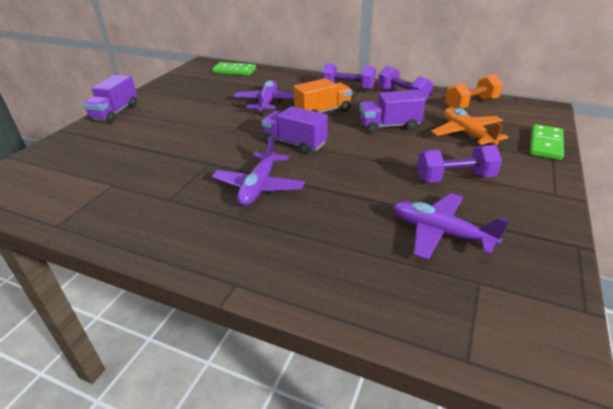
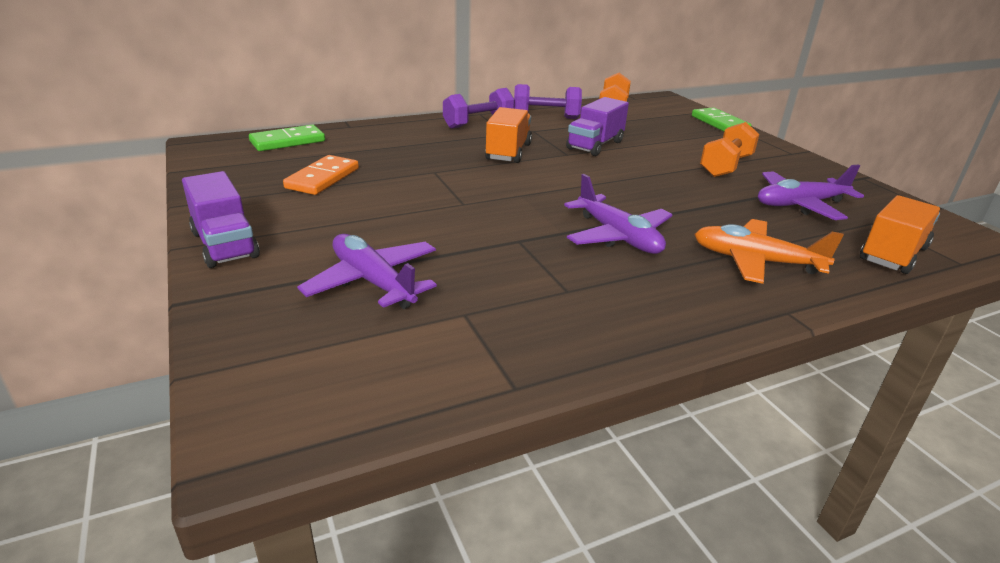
camera: 50 degrees left, 5 degrees down
purple plane [233,80,294,115] -> purple plane moved to [297,234,437,309]
purple truck [262,106,328,154] -> none
purple dumbbell [417,145,502,183] -> orange dumbbell [700,122,760,177]
orange plane [431,107,509,145] -> orange plane moved to [694,219,844,284]
none -> orange domino [283,155,359,195]
none -> orange truck [860,195,940,274]

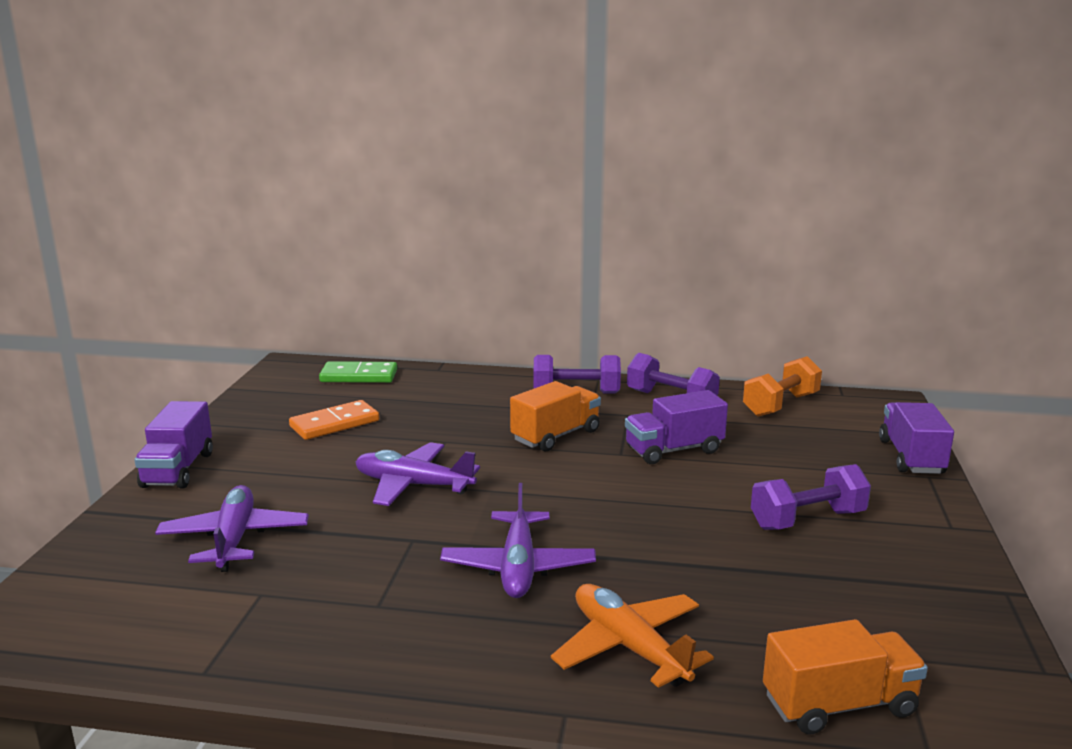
camera: 35 degrees right, 10 degrees down
green domino [692,107,751,131] -> purple truck [879,402,954,474]
orange dumbbell [700,122,760,177] -> purple dumbbell [751,464,871,530]
purple plane [758,165,864,220] -> purple plane moved to [356,442,480,506]

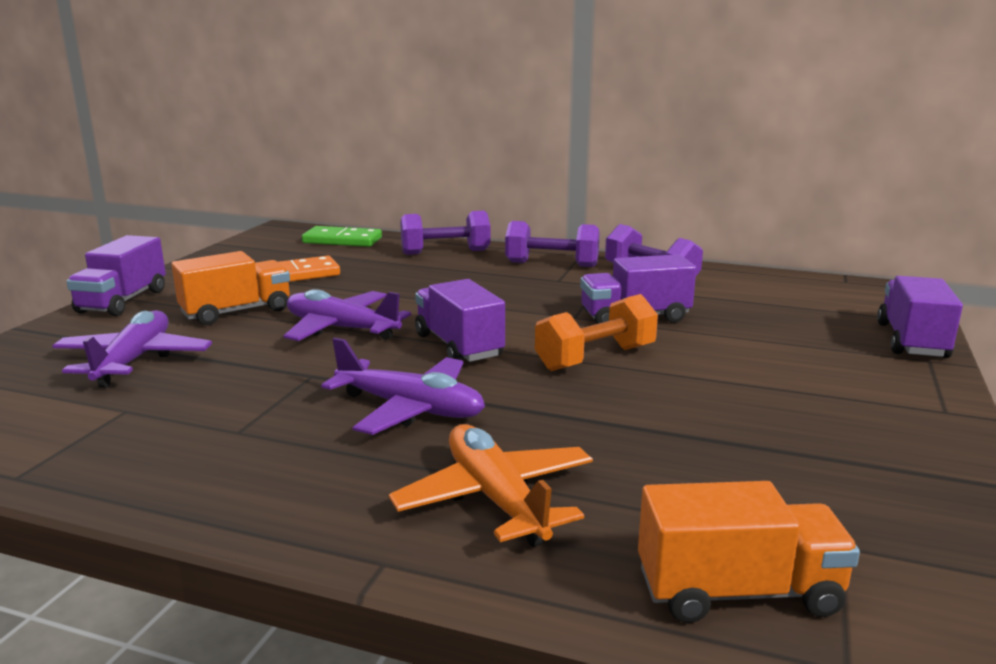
camera: 10 degrees right, 0 degrees up
purple plane [440,483,596,598] -> purple plane turned 75 degrees counterclockwise [321,338,485,435]
orange truck [510,381,601,452] -> orange truck moved to [171,251,290,325]
orange dumbbell [743,356,822,417] -> orange dumbbell moved to [535,294,658,371]
purple dumbbell [751,464,871,530] -> purple dumbbell moved to [400,211,490,255]
none -> purple truck [415,279,505,362]

